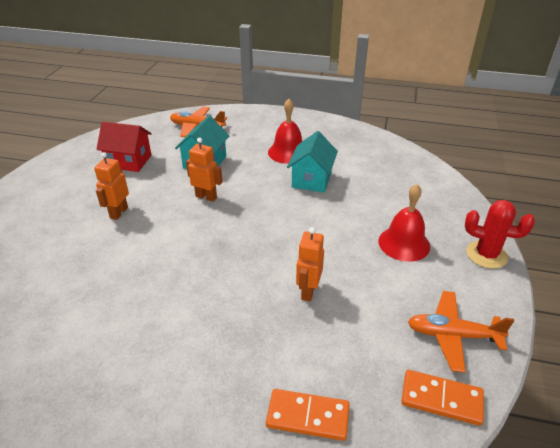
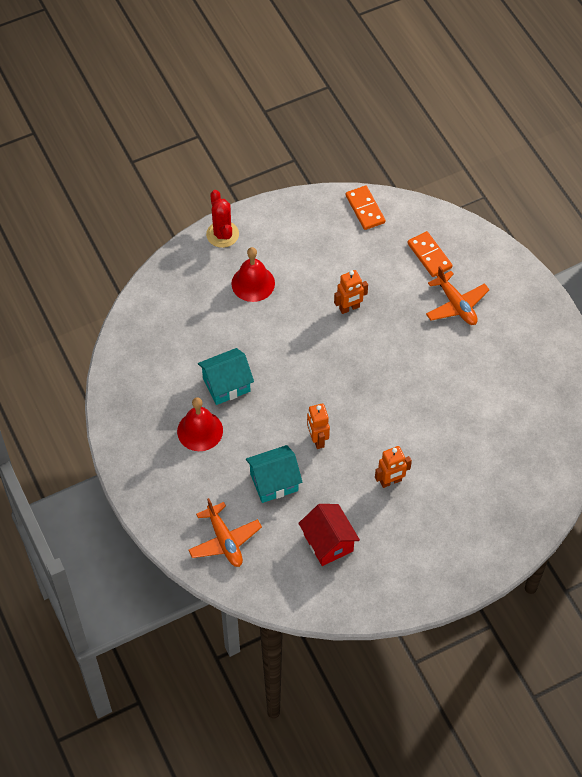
camera: 130 degrees left, 20 degrees up
orange plane [408,291,514,373] -> orange plane moved to [426,266,489,325]

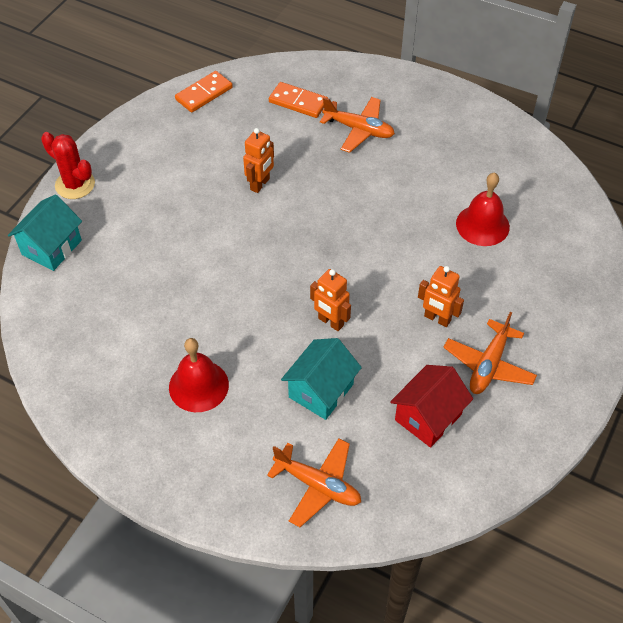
camera: 35 degrees left, 5 degrees down
turquoise house [198,348,254,405] -> turquoise house moved to [8,194,82,271]
red bell [231,247,275,302] -> red bell moved to [456,172,510,246]
red house [298,504,360,566] -> red house turned 75 degrees counterclockwise [390,365,473,448]
orange domino [346,186,386,230] -> orange domino turned 75 degrees counterclockwise [175,71,233,113]
orange robot [375,446,412,488] -> orange robot turned 90 degrees clockwise [418,266,464,327]
none -> orange plane [443,312,537,394]

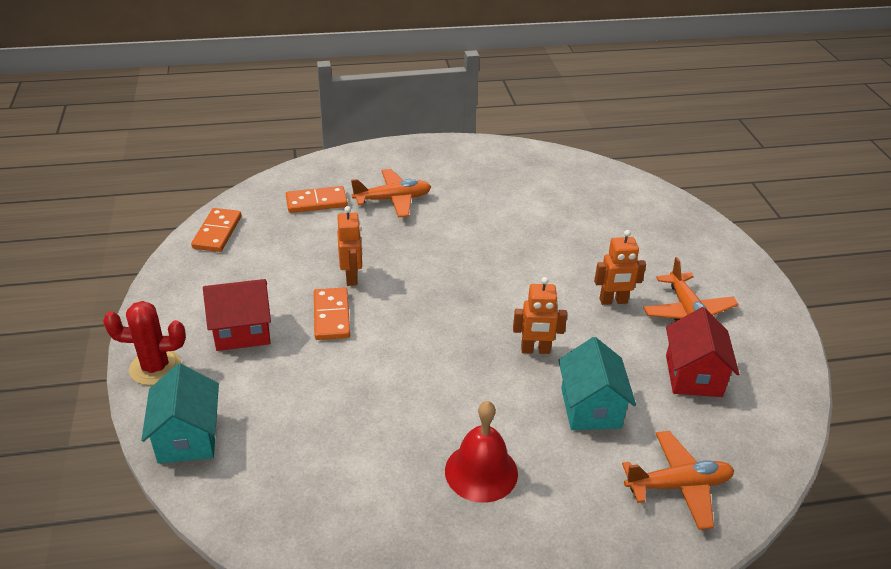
camera: 40 degrees left, 15 degrees down
red bell [456,172,510,246] -> none
none -> red house [203,279,271,351]
none -> orange domino [314,287,350,340]

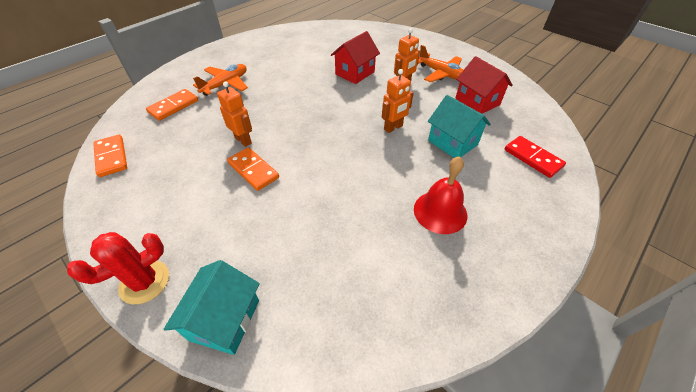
camera: 35 degrees left, 10 degrees up
turquoise house [141,364,219,464] -> turquoise house turned 60 degrees clockwise [164,260,260,355]
red house [203,279,271,351] -> red house moved to [331,31,380,84]
orange plane [622,431,734,530] -> red domino [505,136,566,178]

